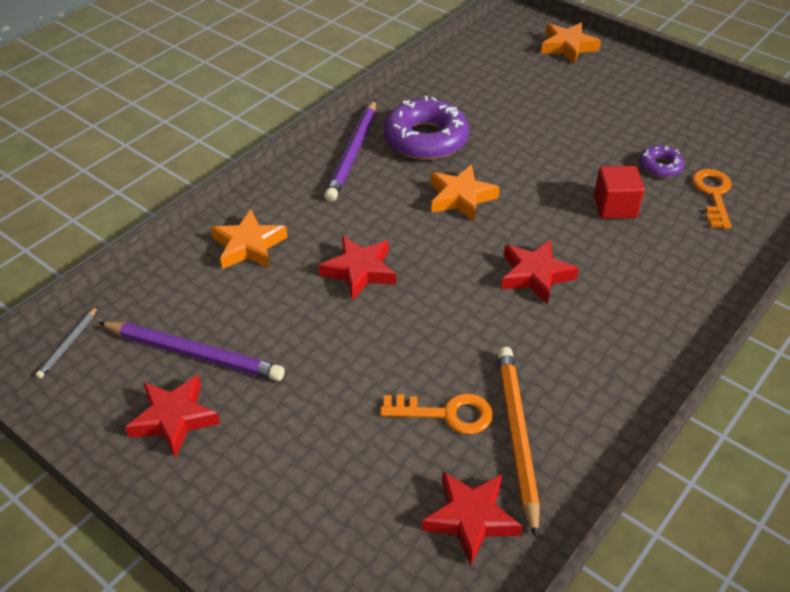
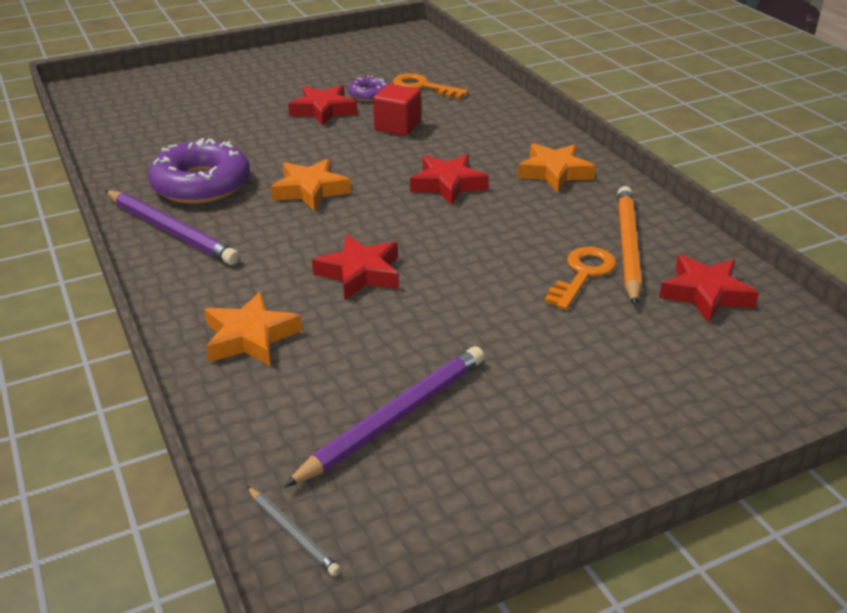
camera: 65 degrees left, 10 degrees down
red star [125,375,220,458] -> red star moved to [288,85,357,126]
orange pencil [497,347,540,539] -> orange pencil turned 75 degrees clockwise [618,186,642,306]
orange star [541,23,601,64] -> orange star moved to [517,143,596,193]

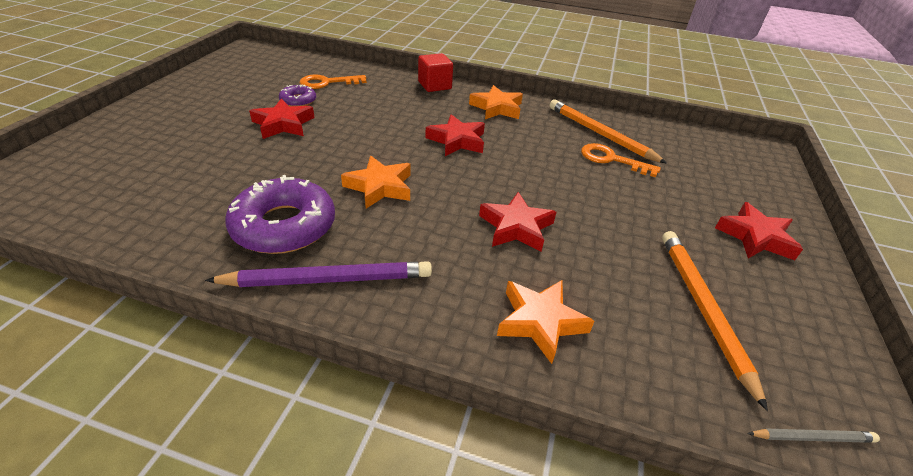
camera: 50 degrees left, 5 degrees up
purple pencil [284,346,485,487] -> orange pencil [662,231,768,411]
red cube [373,84,421,136] -> red cube moved to [418,53,453,92]
orange key [545,247,616,310] -> orange key turned 45 degrees counterclockwise [581,143,661,177]
red star [659,254,759,323] -> red star moved to [715,202,803,260]

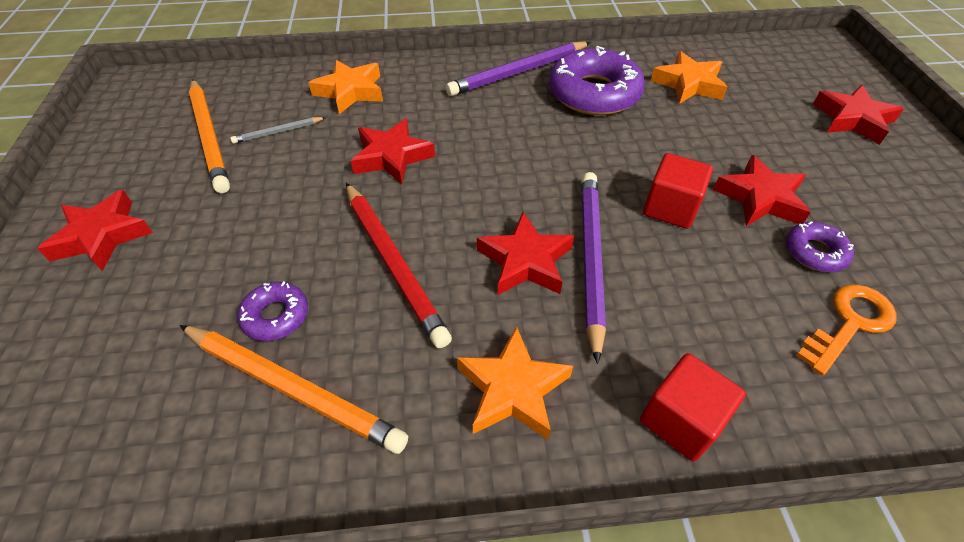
camera: 160 degrees right, 10 degrees up
orange star [341,156,411,209] -> orange star moved to [651,51,727,104]
orange key [581,143,661,177] -> purple donut [237,281,308,341]
grey pencil [747,428,880,443] -> grey pencil moved to [230,117,326,144]
none -> red pencil [346,183,452,348]
none -> purple pencil [581,172,606,364]
none -> red cube [643,153,713,229]
none -> red star [813,85,904,145]

